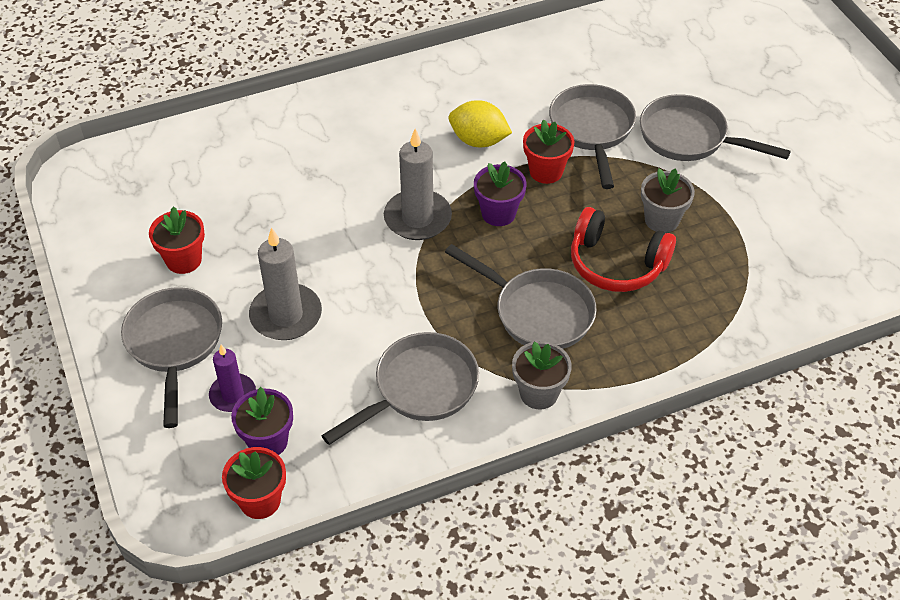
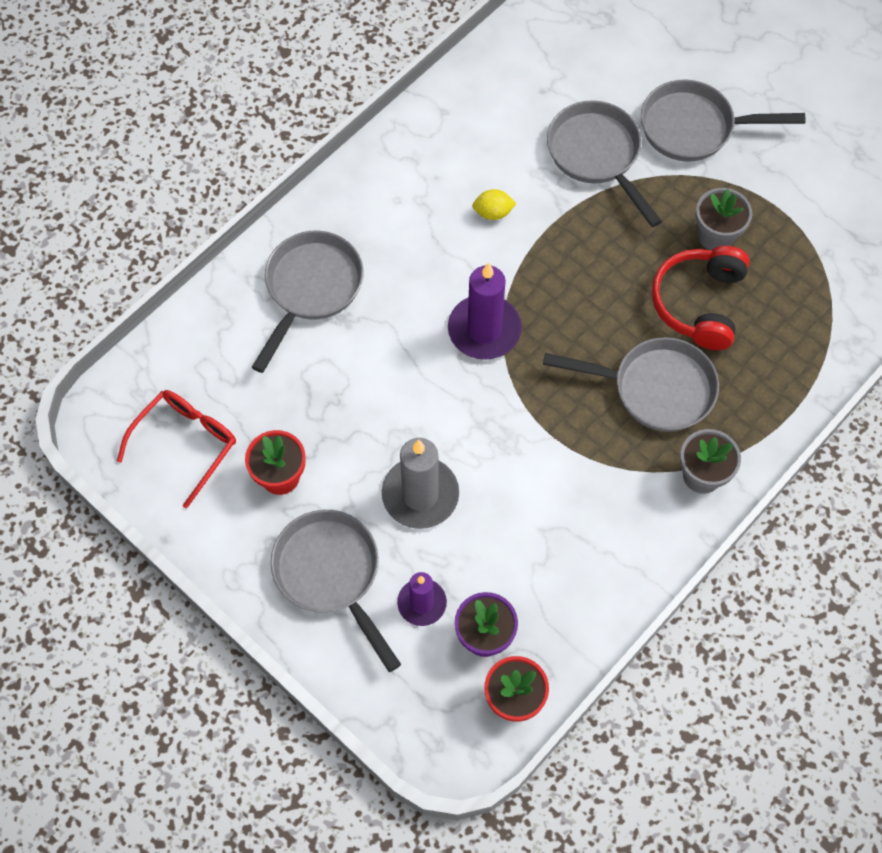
camera: 25 degrees left, 15 degrees up
grey pan [321,332,479,445] -> grey pan moved to [252,231,363,373]
grey candle [384,128,452,240] -> purple candle [448,262,522,360]
yellow lemon [449,100,512,147] -> yellow lemon [472,189,517,220], size x0.60
purple flower pot [474,161,527,226] -> none
red flower pot [523,120,575,184] -> none
red headphones [571,207,676,292] -> red headphones turned 105 degrees clockwise [652,246,750,350]
none -> red glasses [117,390,236,508]

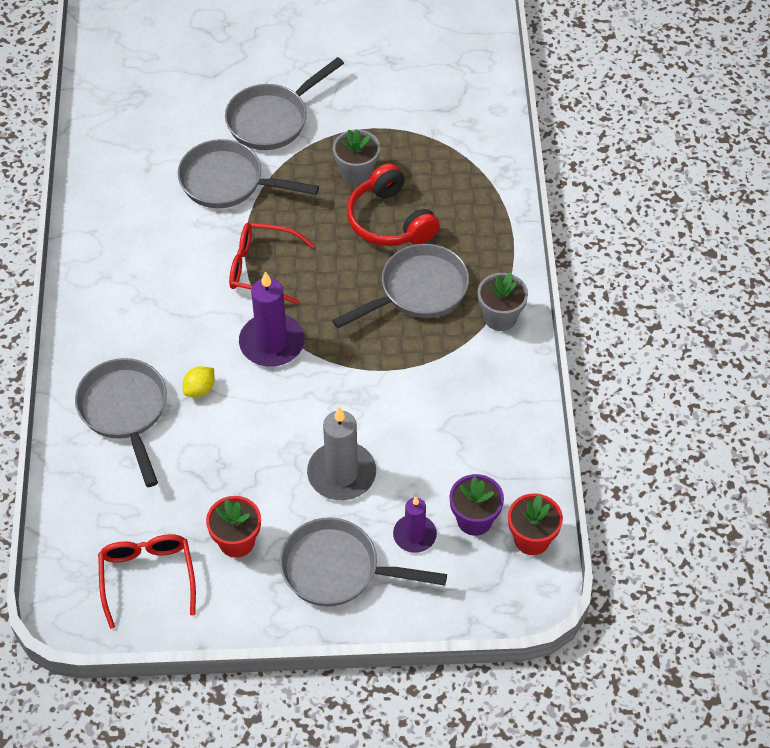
camera: 45 degrees left, 10 degrees down
yellow lemon [472,189,517,220] -> yellow lemon moved to [183,366,215,397]
none -> red glasses [229,222,315,304]

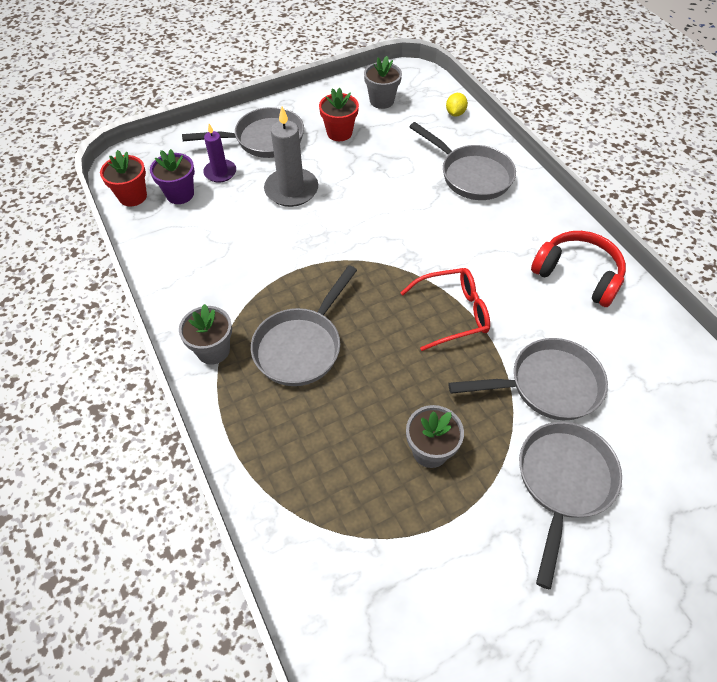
camera: 155 degrees right, 0 degrees up
red glasses [98,534,196,629] -> grey flower pot [364,56,402,109]
yellow lemon [183,366,215,397] -> yellow lemon moved to [446,93,468,117]
purple candle [239,271,305,367] -> none
red headphones [347,163,440,246] -> red headphones moved to [531,231,626,307]

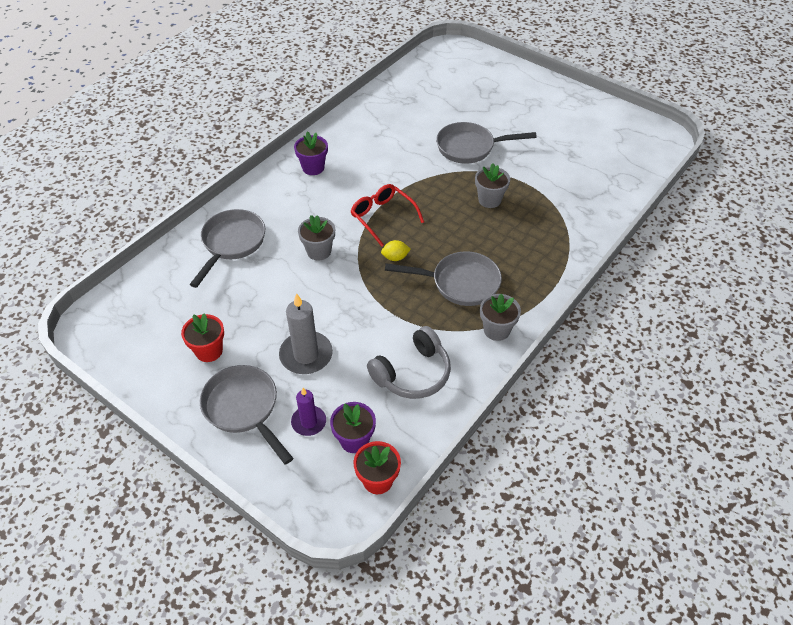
camera: 115 degrees left, 5 degrees down
grey flower pot [364,56,402,109] -> grey flower pot moved to [298,215,335,261]
yellow lemon [446,93,468,117] -> yellow lemon moved to [381,240,411,261]
grey pan [448,338,608,420] -> none
red headphones [531,231,626,307] -> purple flower pot [294,131,328,175]
none -> grey headphones [367,326,451,399]

